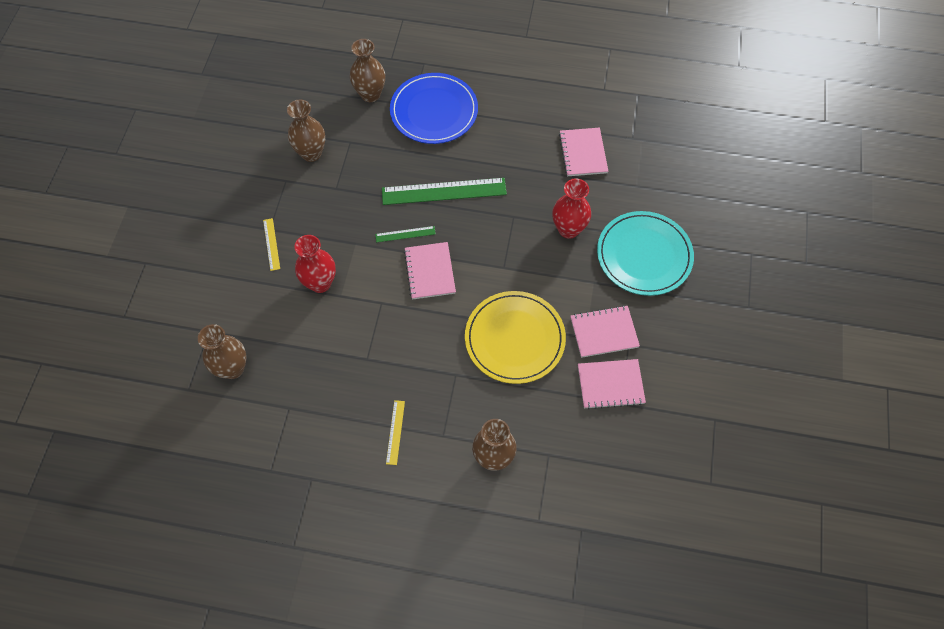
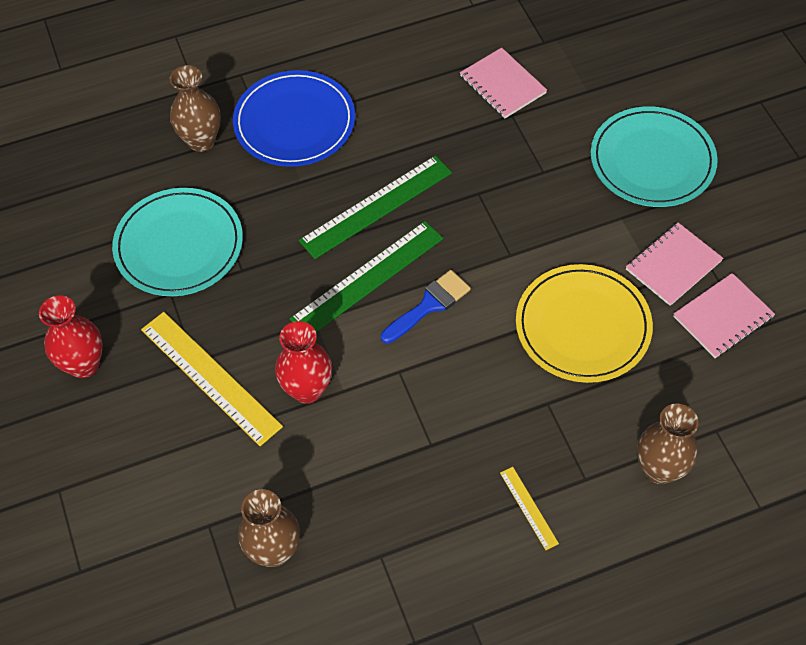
camera: 30 degrees left, 5 degrees down
yellow ruler [263,218,280,271] -> yellow ruler [141,312,283,446], size x2.12
brown vase [287,99,325,162] -> turquoise plate [112,188,243,296]
green ruler [375,226,436,242] -> green ruler [290,221,443,332], size x2.12
pink notebook [404,242,456,300] -> blue brush [381,270,471,344]
red vase [552,178,591,239] -> red vase moved to [39,295,103,378]

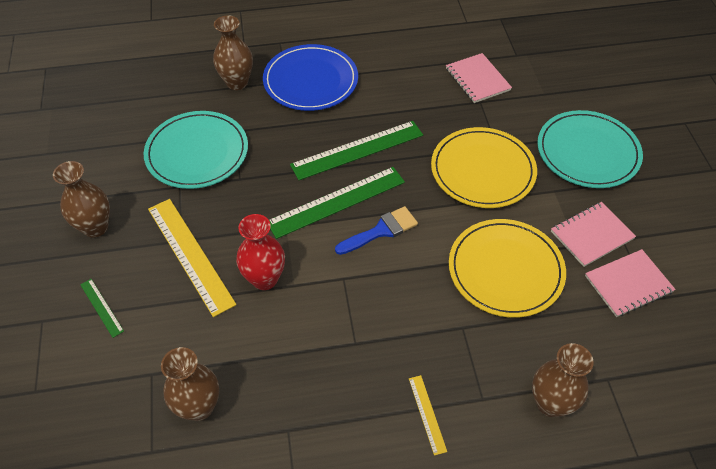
camera: 10 degrees right, 5 degrees down
red vase [39,295,103,378] -> brown vase [53,161,110,238]
none -> green ruler [80,279,124,338]
none -> yellow plate [431,127,537,208]

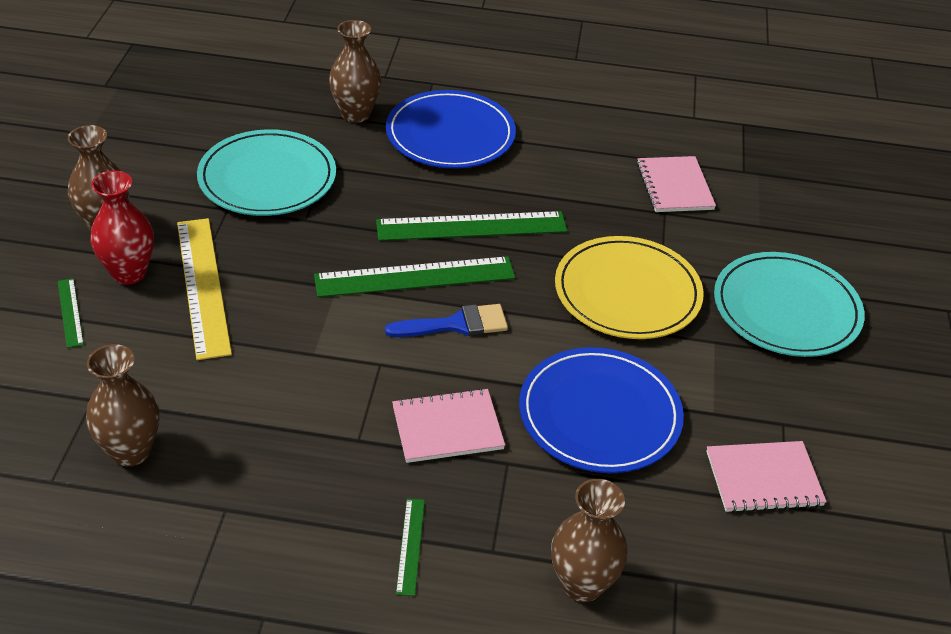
camera: 15 degrees right, 10 degrees down
red vase [236,214,285,290] -> red vase moved to [90,171,154,285]
yellow ruler [409,375,447,456] -> green ruler [396,498,425,596]
yellow plate [449,219,566,318] -> blue plate [519,347,684,473]
pink notebook [551,202,636,267] -> pink notebook moved to [392,388,505,463]

